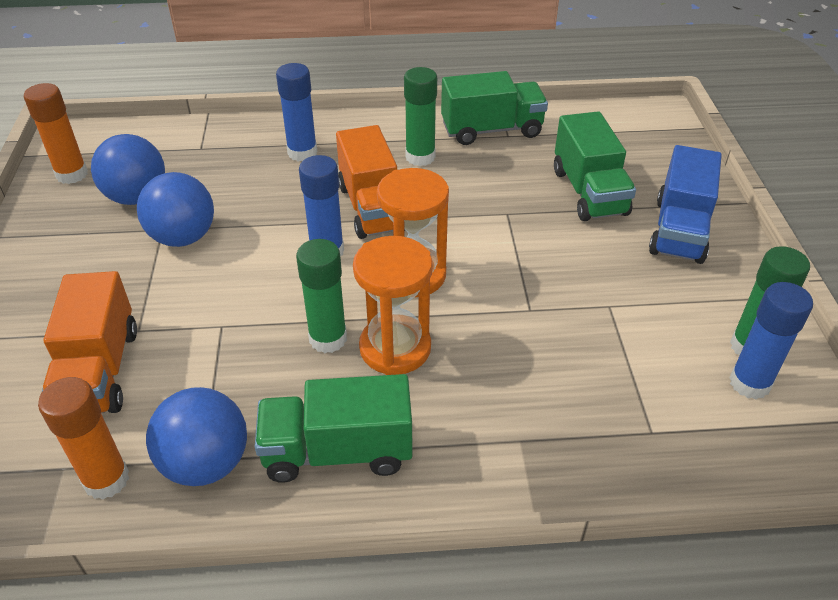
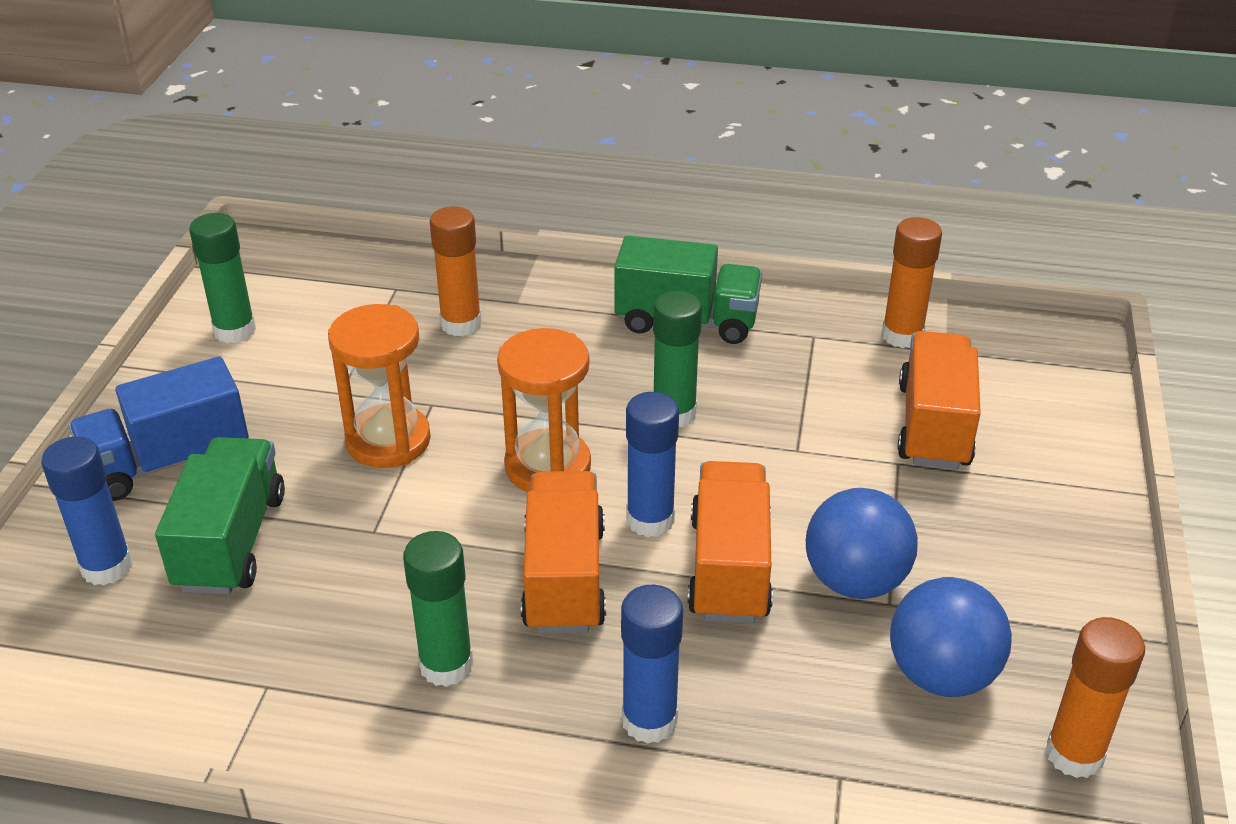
camera: 165 degrees left, 5 degrees down
blue ball [146,387,247,486] -> none
orange hourglass [353,236,433,375] -> orange hourglass moved to [328,304,431,468]
green truck [441,71,548,145] -> none
blue truck [649,145,722,264] -> blue truck turned 150 degrees counterclockwise [69,357,249,501]
blue glue stick [729,282,813,399] -> blue glue stick moved to [41,436,133,585]
none -> orange glue stick [430,206,482,337]
none -> orange truck [687,461,773,623]

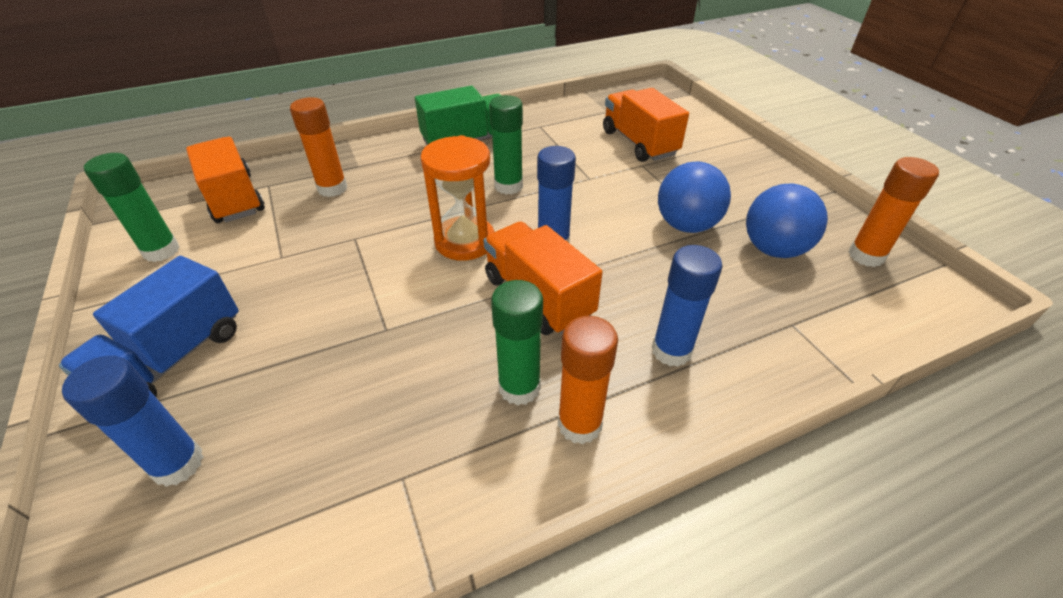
camera: 35 degrees left, 5 degrees up
green truck [155,437,285,595] -> none
orange hourglass [328,304,431,468] -> none
orange truck [687,461,773,623] -> orange truck moved to [186,137,265,223]
orange glue stick [882,217,942,348] -> orange glue stick moved to [558,316,618,444]

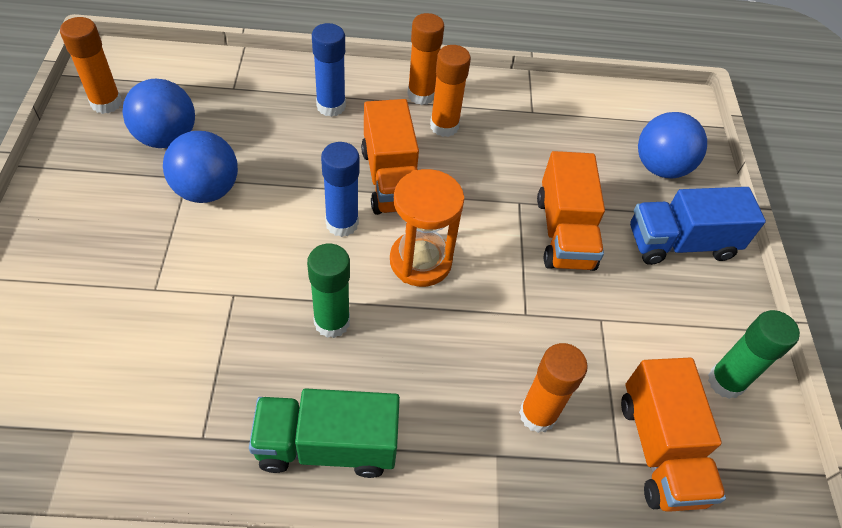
camera: 160 degrees left, 10 degrees up
blue truck [59,256,239,397] -> blue truck turned 150 degrees counterclockwise [630,187,766,265]
blue glue stick [62,355,204,487] -> blue ball [638,112,707,178]
green glue stick [491,280,543,406] -> orange glue stick [430,45,471,137]
orange truck [603,88,689,162] -> orange truck moved to [537,151,605,271]

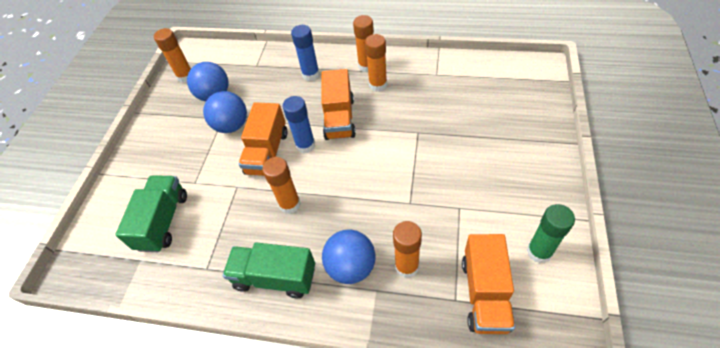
camera: 20 degrees right, 0 degrees up
green glue stick [307,244,350,338] -> orange glue stick [262,157,301,214]
orange hourglass [390,169,464,287] -> none
orange truck [537,151,605,271] -> orange truck moved to [239,102,287,176]
blue truck [630,187,766,265] -> none
blue ball [638,112,707,178] -> blue ball moved to [322,230,376,284]
none -> green truck [115,175,187,252]

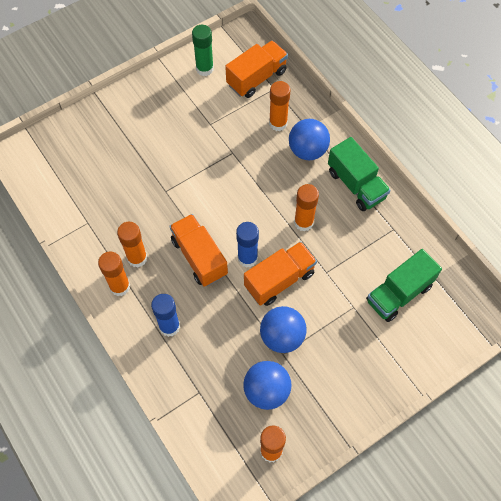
camera: 140 degrees left, 10 degrees up
orange truck [321,69,356,140] -> orange truck turned 75 degrees counterclockwise [169,214,228,287]

